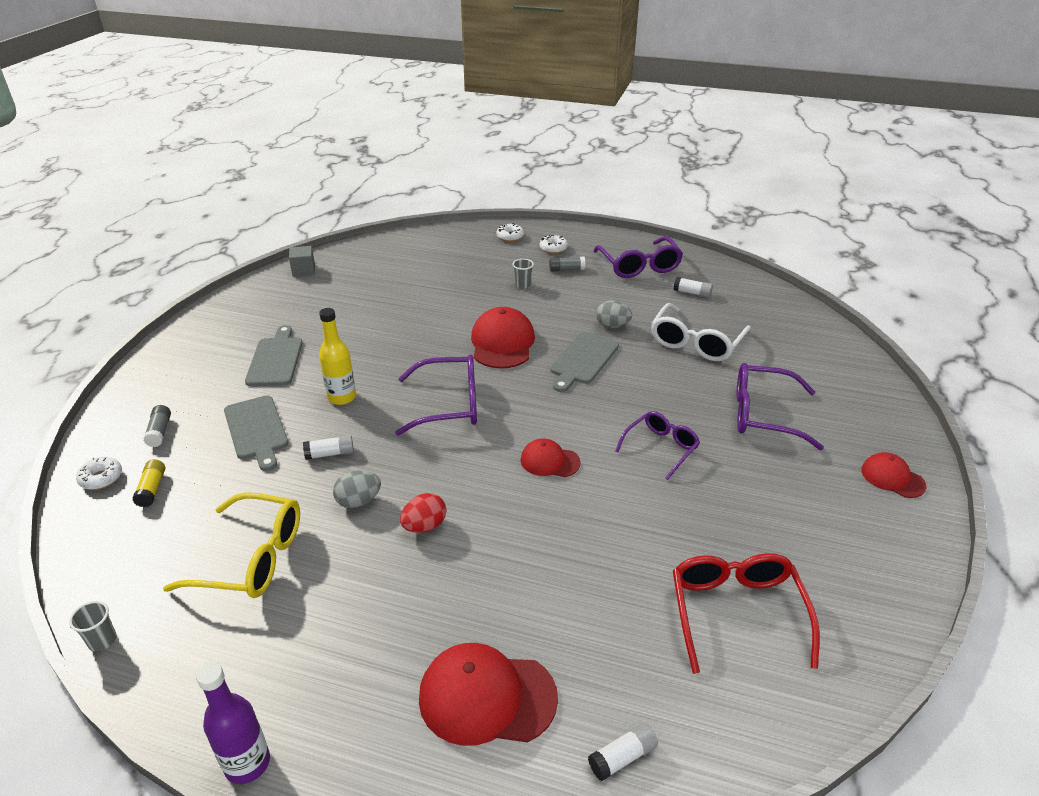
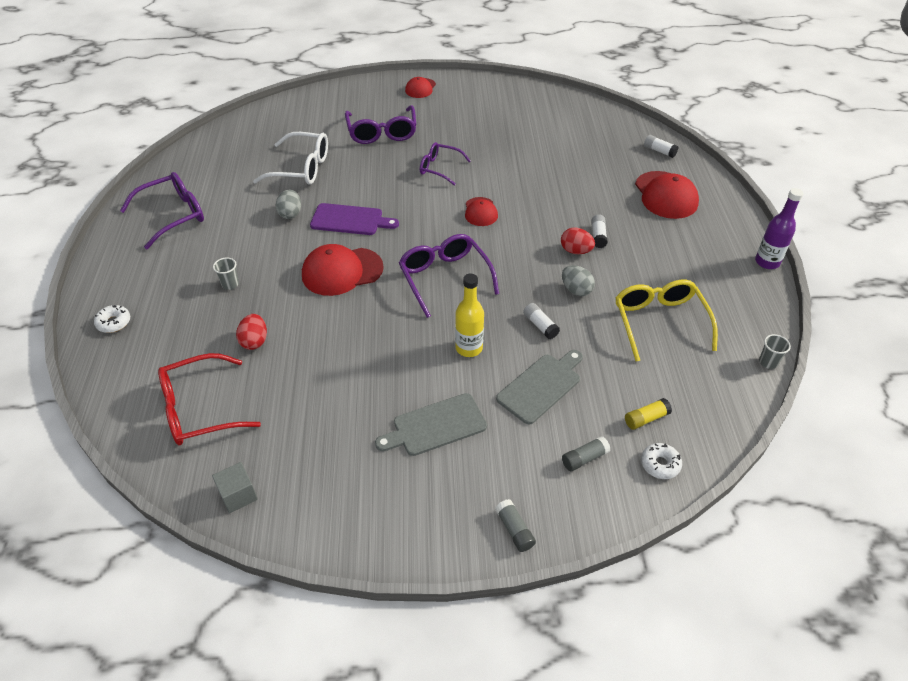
camera: 110 degrees left, 10 degrees up
white donut [540,235,568,254] -> none
grey glue stick [549,257,585,272] -> grey glue stick moved to [495,499,536,552]
grey cutting board [550,332,619,392] -> purple cutting board [310,203,399,235]
red glasses [673,553,820,674] -> red glasses moved to [158,353,261,445]
white glue stick [674,277,713,298] -> white glue stick moved to [591,215,608,248]
none -> red egg [236,314,267,350]

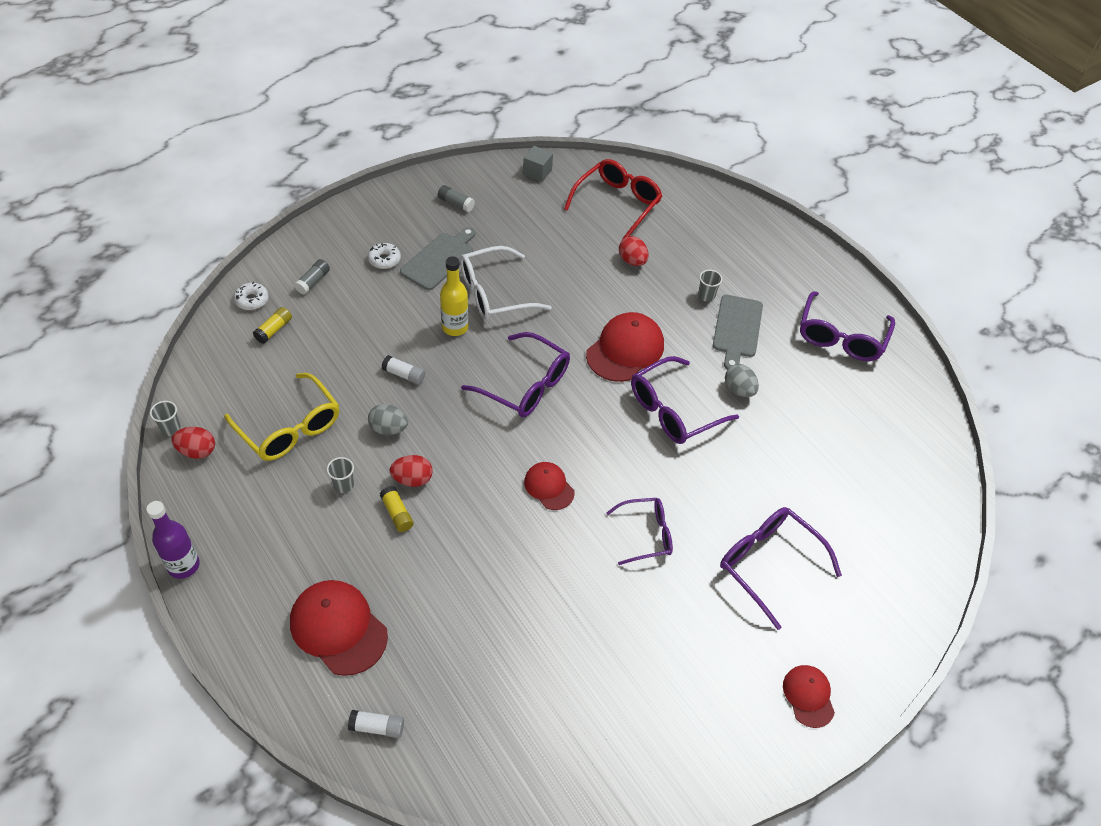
camera: 145 degrees right, 5 degrees up
white donut [94,305,130,333] -> white donut moved to [368,243,401,269]
white glasses [253,132,328,185] -> white glasses moved to [460,246,552,321]
purple cutting board [310,203,399,235] -> purple glasses [631,356,739,444]
grey glue stick [495,499,536,552] -> grey glue stick moved to [438,185,475,212]
grey cutting board [496,350,583,424] -> grey cutting board moved to [713,295,763,370]
white glue stick [591,215,608,248] -> yellow glue stick [380,486,414,532]
none -> red egg [171,427,215,459]
none -> grey cup [327,457,354,493]

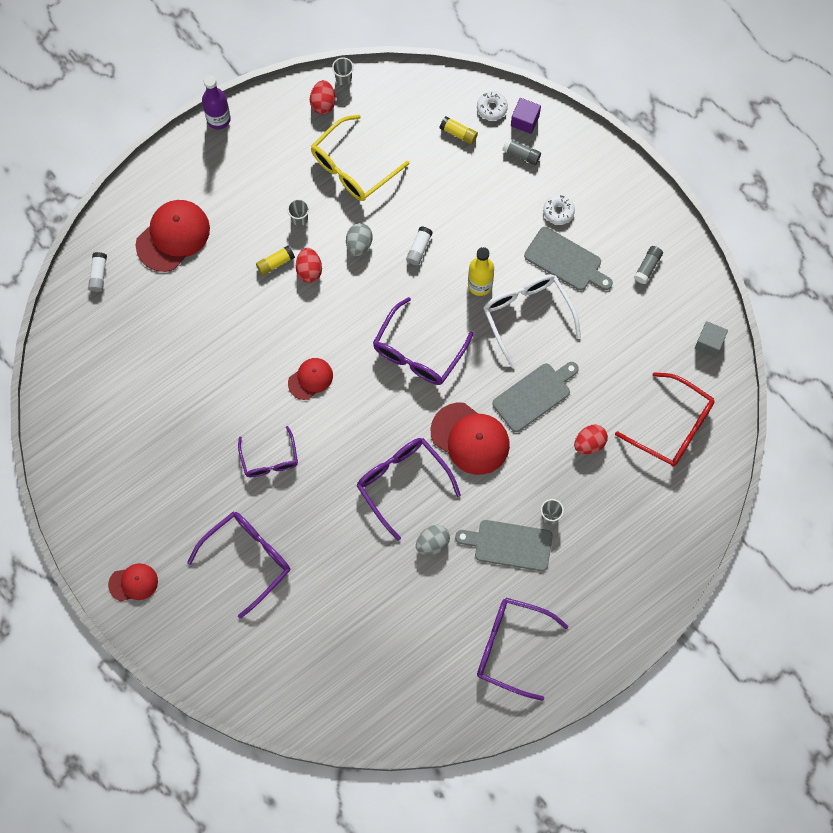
camera: 90 degrees right, 20 degrees up
none -> grey cutting board [492,362,579,432]
none -> purple cube [511,98,541,134]

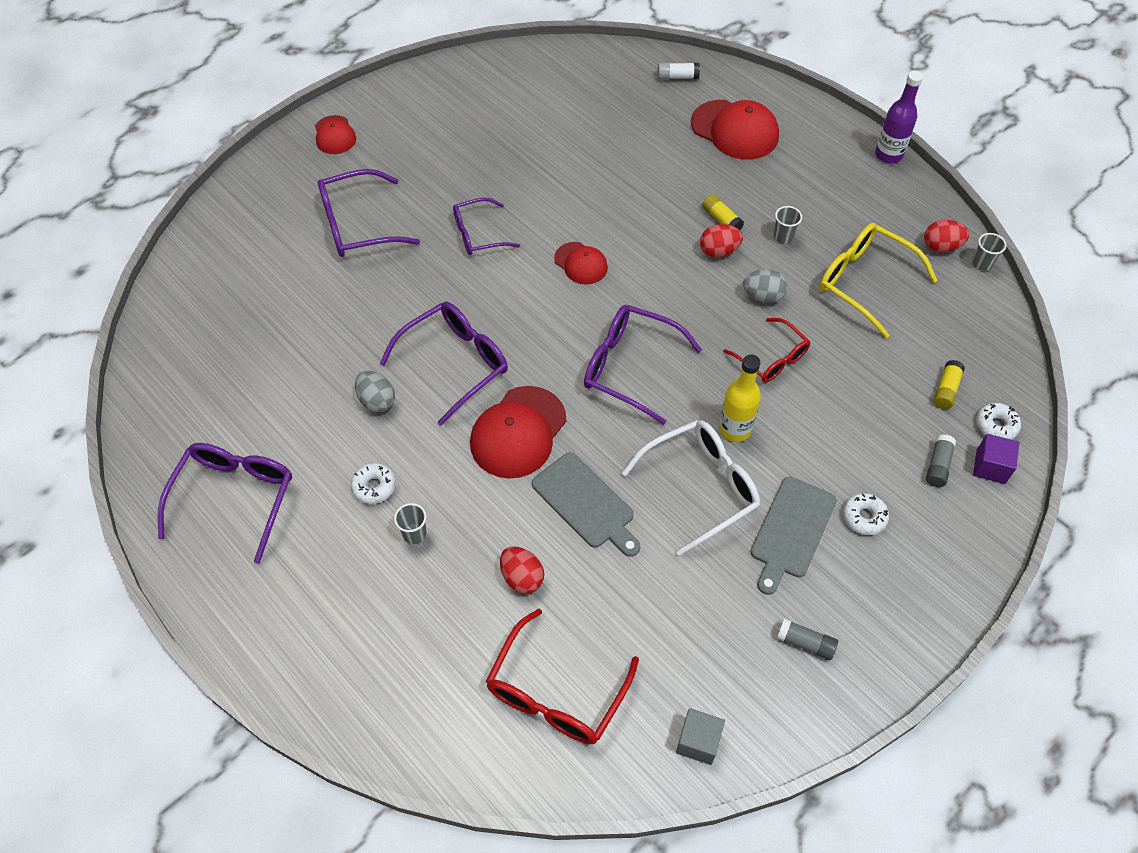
camera: 85 degrees right, 15 degrees down
purple glasses [187,512,290,619] -> purple glasses turned 120 degrees clockwise [318,169,420,257]
white glue stick [406,226,433,265] -> red glasses [723,318,810,383]
grey cutting board [455,520,553,571] -> white donut [351,463,396,504]

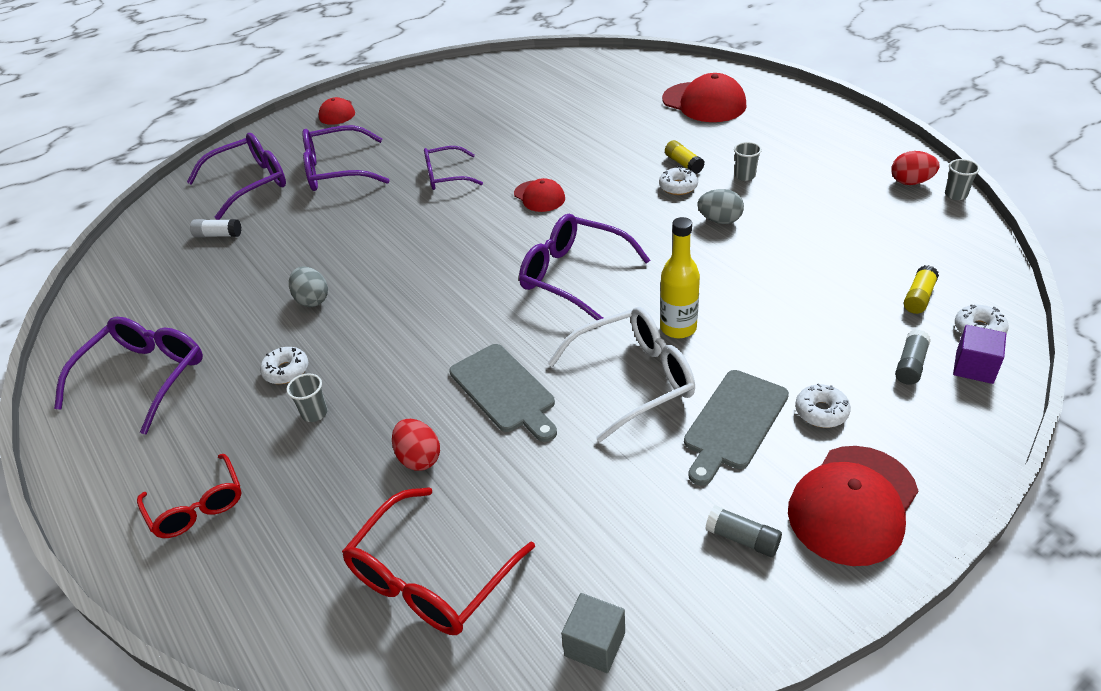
camera: 10 degrees right, 15 degrees down
purple glasses [380,302,508,426] -> purple glasses moved to [187,133,286,220]
red cap [470,386,566,479] -> red cap moved to [788,446,918,566]
white glue stick [658,63,700,80] -> white glue stick moved to [190,219,242,237]
red egg [700,224,743,258] -> white donut [659,166,698,195]
red glasses [723,318,810,383] -> red glasses moved to [137,454,242,538]
yellow glasses [819,223,938,338] -> none
purple bottle [875,71,923,163] -> none

